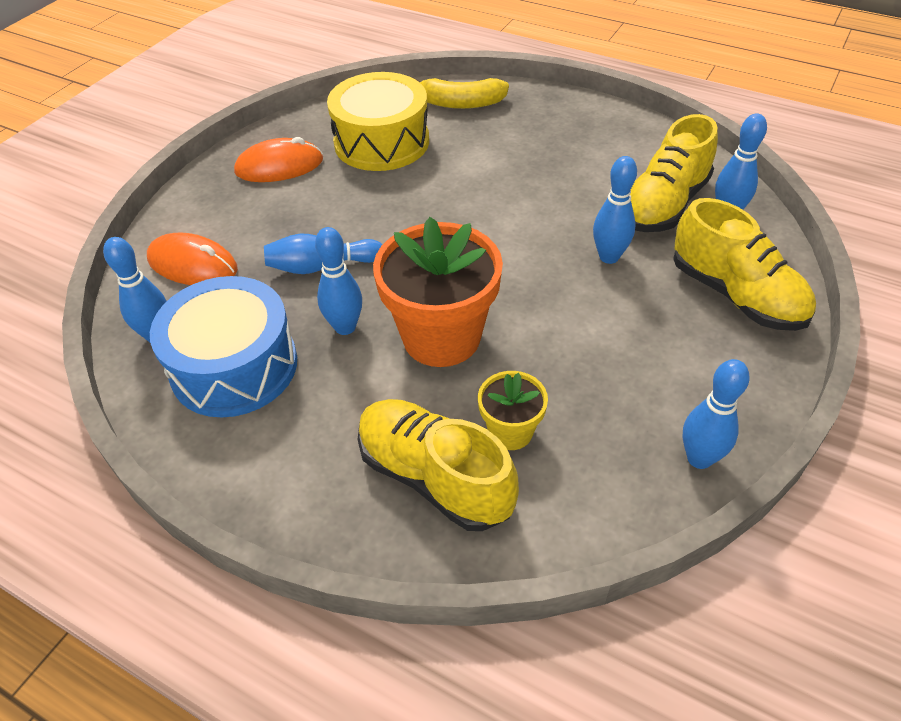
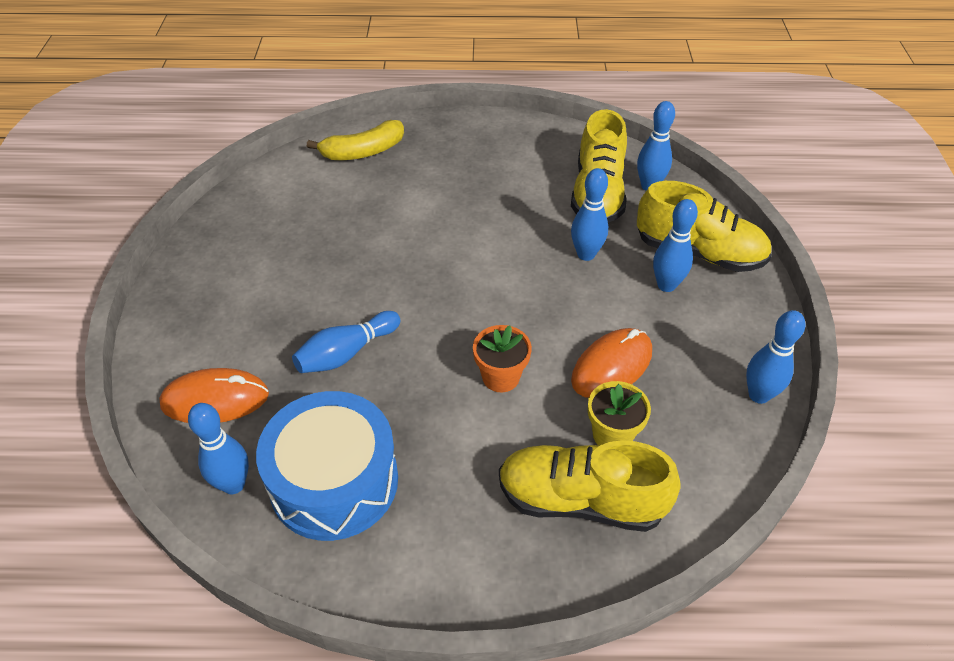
camera: 30 degrees left, 0 degrees up
orange mouse [234,137,323,182] -> orange mouse moved to [571,328,652,398]
blue bowling pin [315,227,362,335] -> blue bowling pin moved to [653,199,698,292]
yellow drum [327,72,429,171] -> none
orange flower pot [373,217,503,367] -> orange flower pot [473,325,532,392], size x0.51

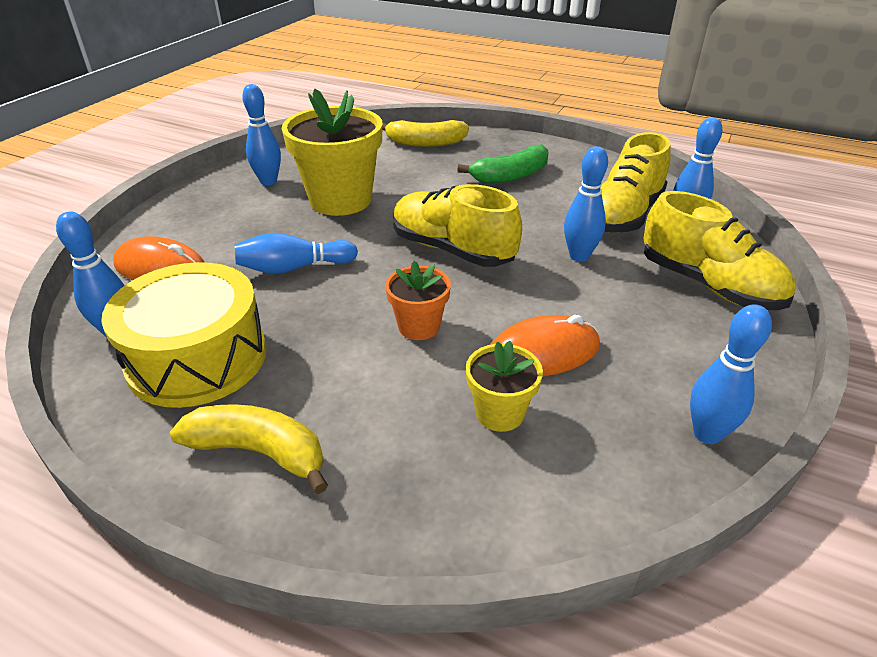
camera: 25 degrees right, 10 degrees down
blue drum [256,391,398,541] -> yellow drum [101,262,267,408]
yellow shoe [499,440,681,532] -> yellow shoe moved to [393,184,522,267]
blue bowling pin [653,199,698,292] -> blue bowling pin moved to [242,84,281,185]
none -> yellow banana [170,404,328,494]
none -> yellow flower pot [282,89,383,216]
none -> green banana [457,144,548,184]

